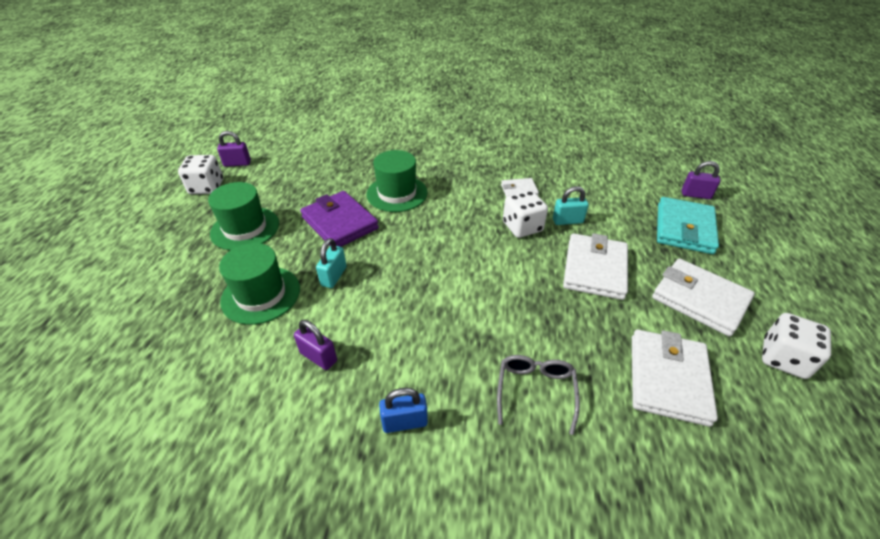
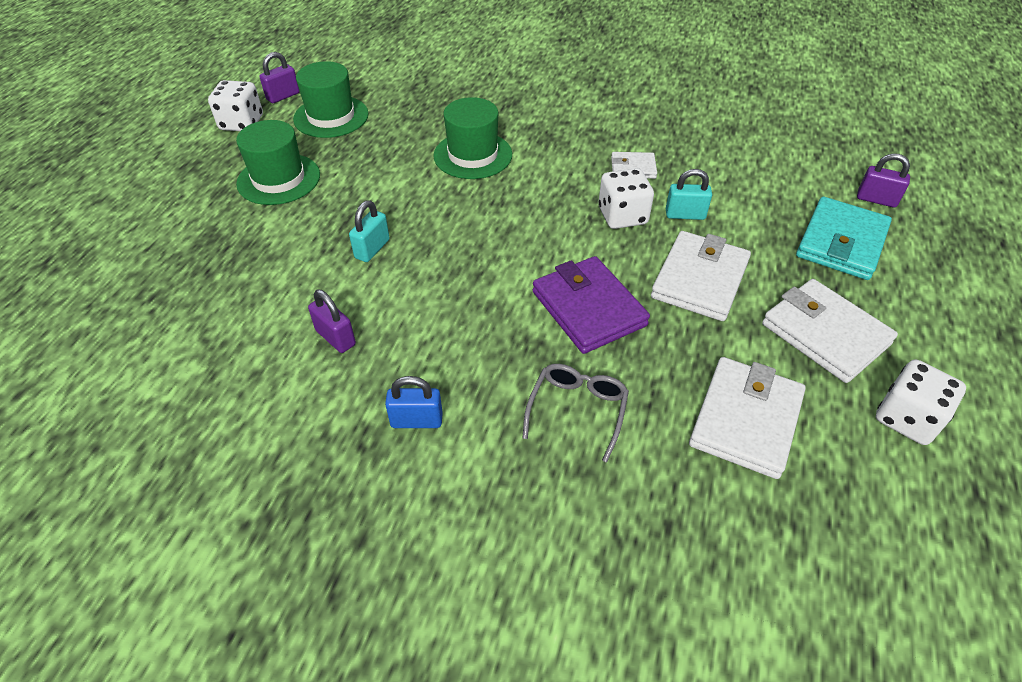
camera: 10 degrees right, 5 degrees up
purple padlock [217,131,251,167] -> purple padlock turned 45 degrees counterclockwise [259,52,300,103]
green hat [219,243,300,325] -> green hat moved to [293,61,369,138]
purple wallet [300,191,379,247] -> purple wallet moved to [533,256,650,354]

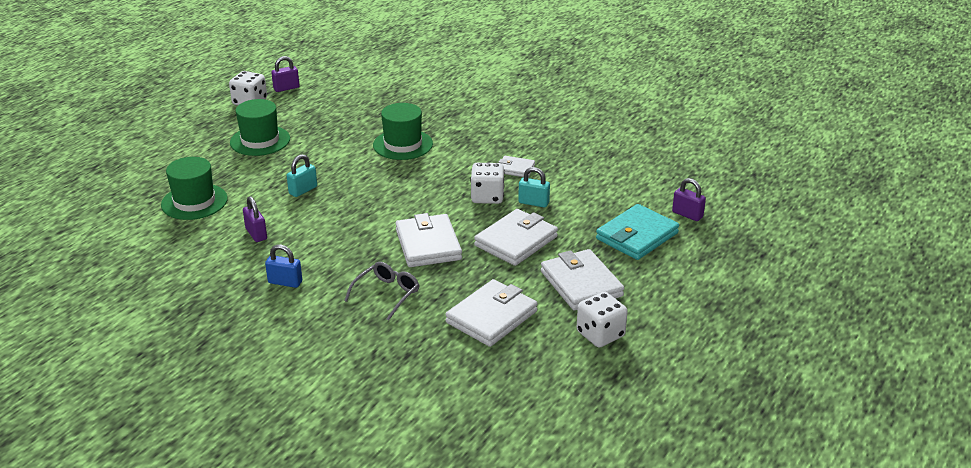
camera: 15 degrees right, 15 degrees down
green hat [293,61,369,138] -> green hat moved to [161,157,228,220]
purple wallet [533,256,650,354] -> white wallet [395,213,462,267]

